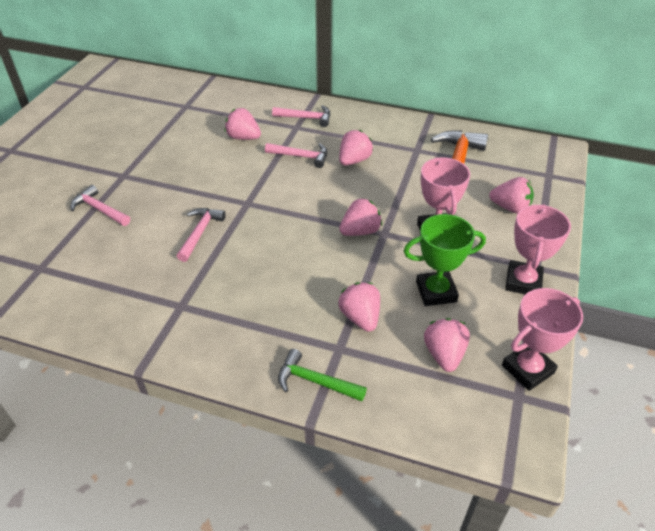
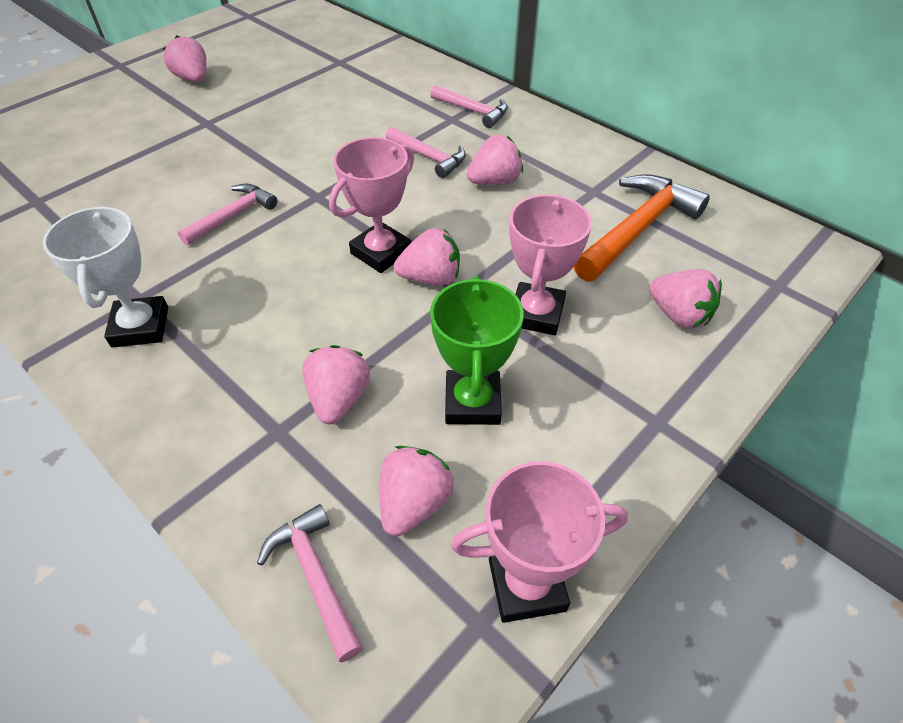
camera: 25 degrees right, 5 degrees up
pink hammer [70,185,130,226] -> pink hammer moved to [257,504,363,662]
pink strawberry [225,108,261,140] -> pink strawberry moved to [163,35,207,82]
green hammer [278,349,367,402] -> none
green trophy [404,214,486,306] -> green trophy turned 75 degrees clockwise [430,276,524,425]
pink trophy [505,204,571,294] -> pink trophy moved to [329,137,414,273]
none -> white trophy [43,206,168,348]

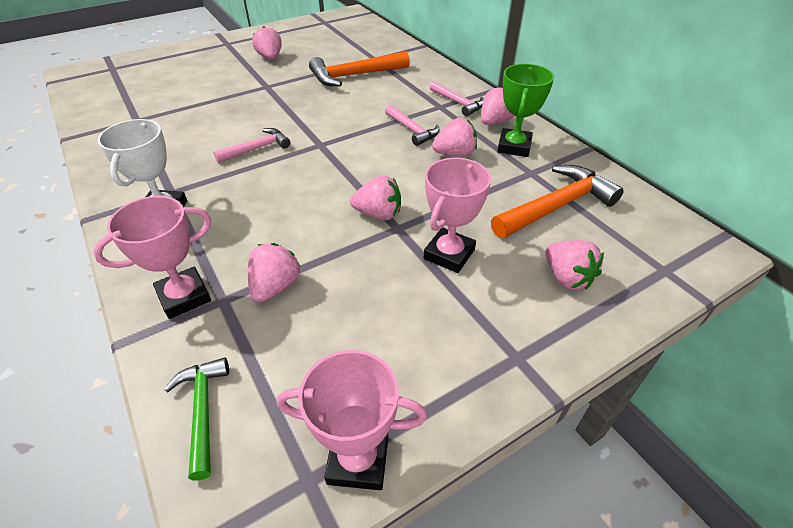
camera: 15 degrees right, 5 degrees down
pink hammer [257,504,363,662] -> green hammer [164,357,229,480]
pink trophy [329,137,414,273] -> pink trophy moved to [93,196,211,319]
pink strawberry [380,446,454,536] -> pink strawberry moved to [481,88,514,125]
green trophy [430,276,524,425] -> green trophy moved to [497,64,554,157]
none -> orange hammer [309,51,410,86]

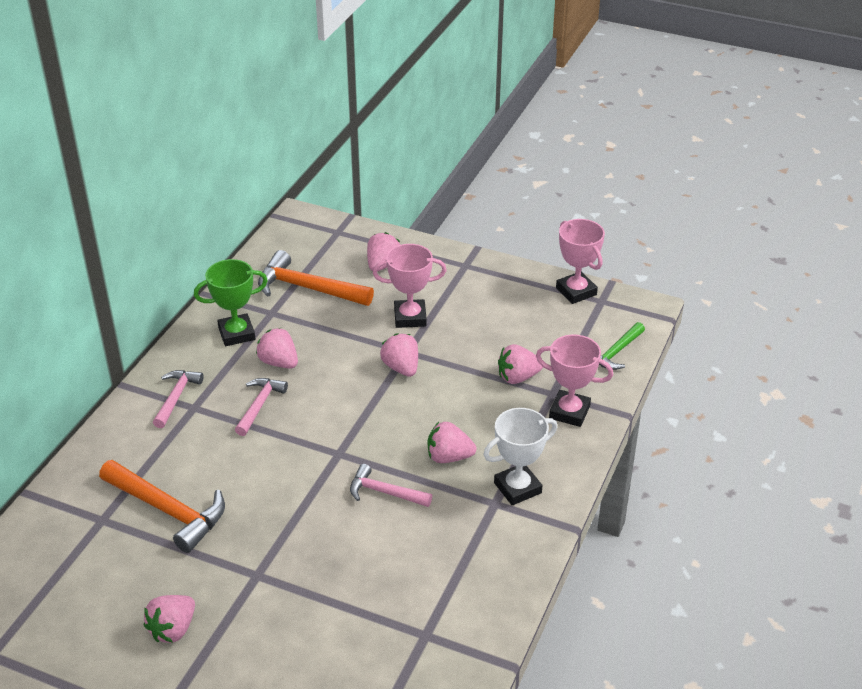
camera: 125 degrees left, 5 degrees down
pink strawberry [481,88,514,125] -> pink strawberry moved to [428,422,477,463]

